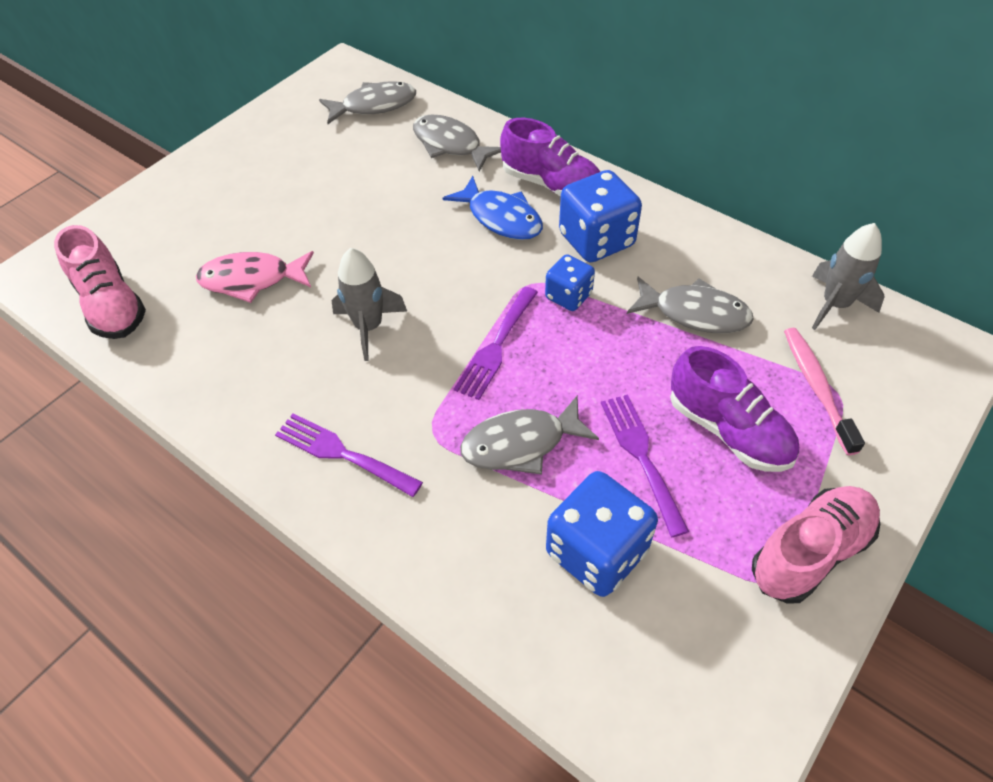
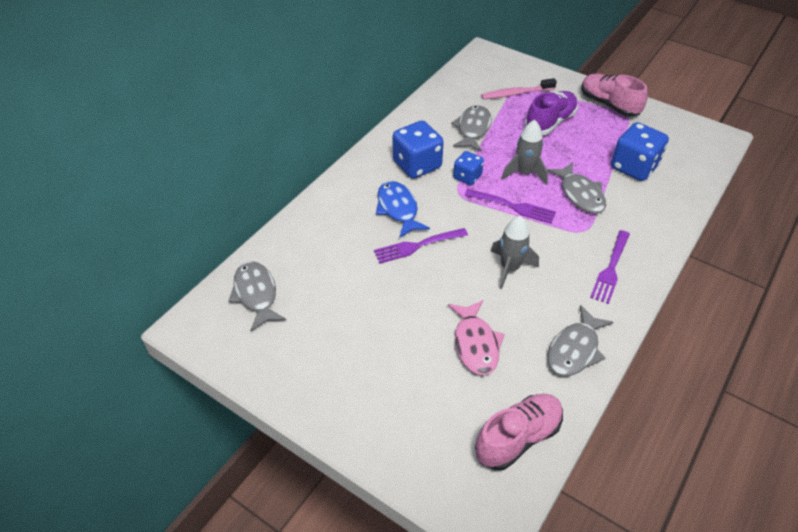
camera: 95 degrees left, 5 degrees down
grey fish [413,114,501,172] -> grey fish moved to [548,305,614,376]
blue fish [443,176,543,240] -> blue fish turned 60 degrees counterclockwise [376,181,430,238]
purple shoe [500,118,601,197] -> none
purple fork [601,395,689,537] -> purple fork moved to [374,228,468,264]
grey rocket [812,223,884,330] -> grey rocket moved to [501,120,548,185]

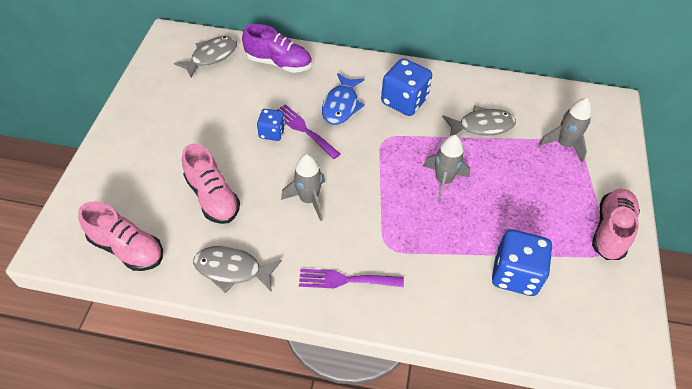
camera: 65 degrees right, 5 degrees up
blue fish [376,181,430,238] -> blue fish turned 150 degrees clockwise [322,73,365,125]
pink fish [448,300,505,375] -> pink shoe [182,144,240,224]
blue dice [453,151,484,185] -> blue dice moved to [257,109,285,141]
purple fork [464,189,556,224] -> none
pink toothbrush [481,78,557,99] -> grey rocket [539,98,592,163]
purple shoe [525,91,578,135] -> purple shoe moved to [242,24,312,73]
grey fish [547,162,606,214] -> none

